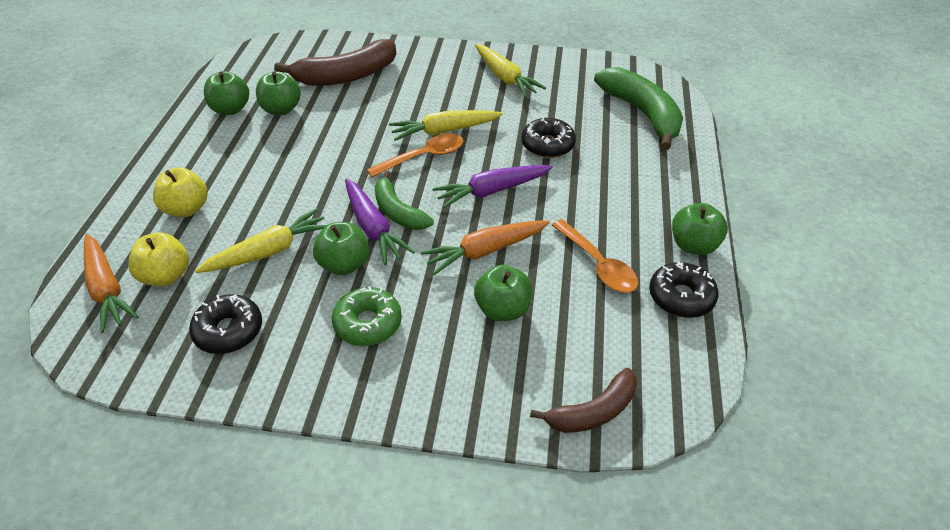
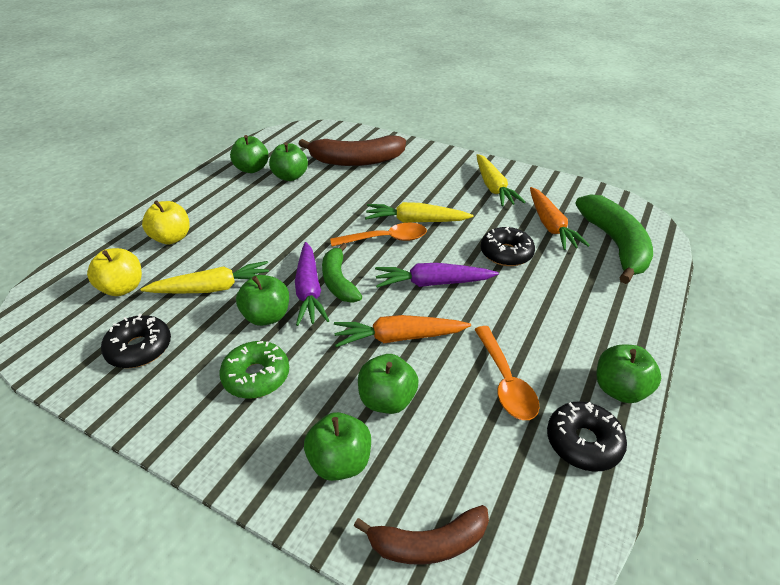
camera: 20 degrees right, 5 degrees down
orange carrot [84,234,139,333] -> orange carrot moved to [530,187,590,250]
none -> green apple [304,412,371,481]

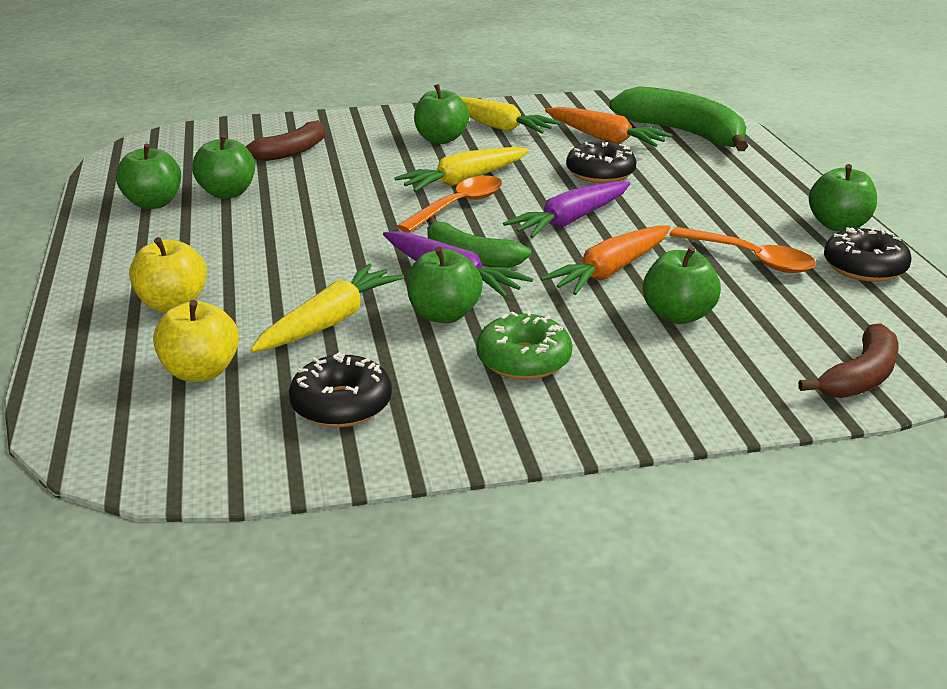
camera: 40 degrees left, 10 degrees down
brown banana [299,135,406,166] -> brown banana [245,120,325,161], size x0.61
green apple [304,412,371,481] -> green apple moved to [414,84,469,144]

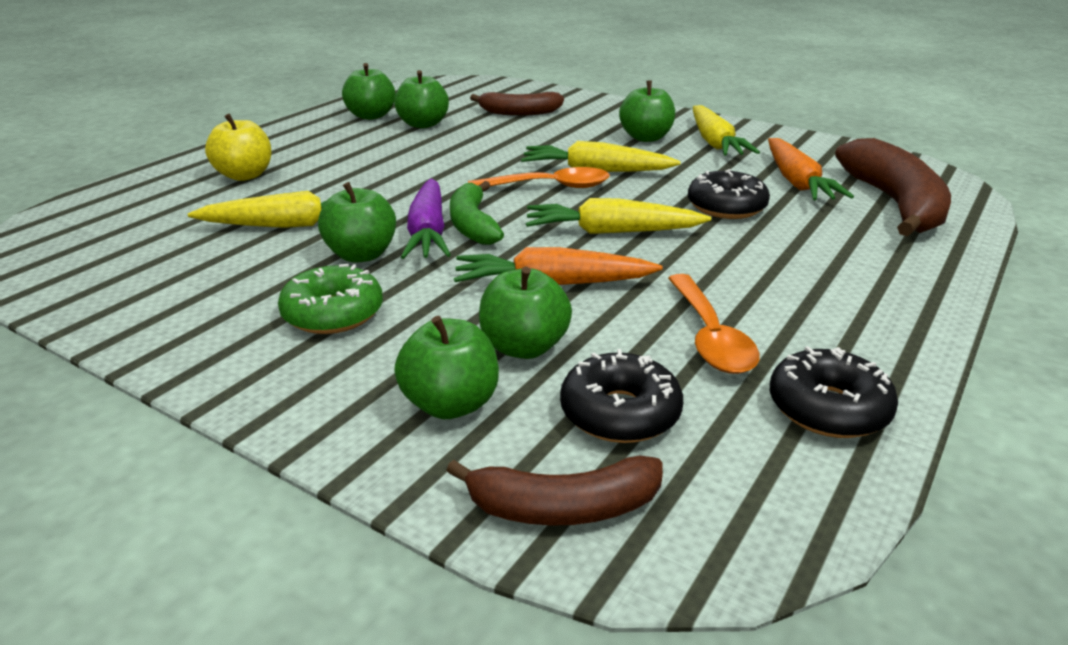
camera: 45 degrees right, 0 degrees up
yellow apple [153,300,239,382] -> none
black donut [289,352,392,427] -> black donut moved to [560,349,683,443]
purple carrot [503,181,630,238] -> yellow carrot [526,198,711,234]
green banana [610,86,748,151] -> brown banana [835,138,951,237]
green apple [809,164,877,231] -> green apple moved to [394,316,499,419]

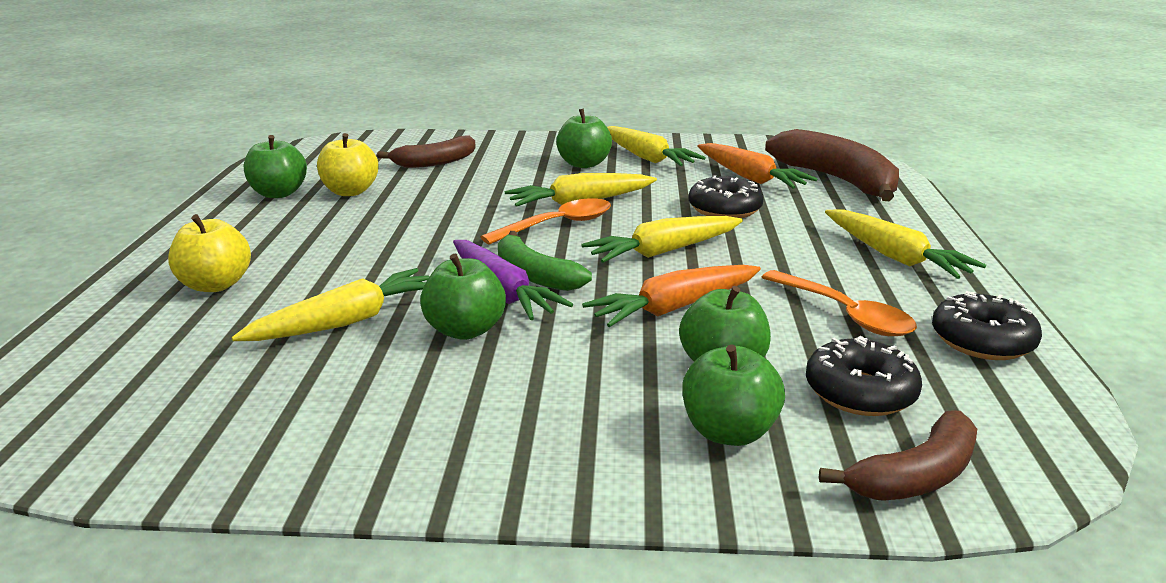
camera: 30 degrees left, 5 degrees down
green donut [278,264,383,334] -> none
green apple [394,70,449,128] -> yellow apple [317,133,378,196]
none -> yellow carrot [825,209,986,279]

